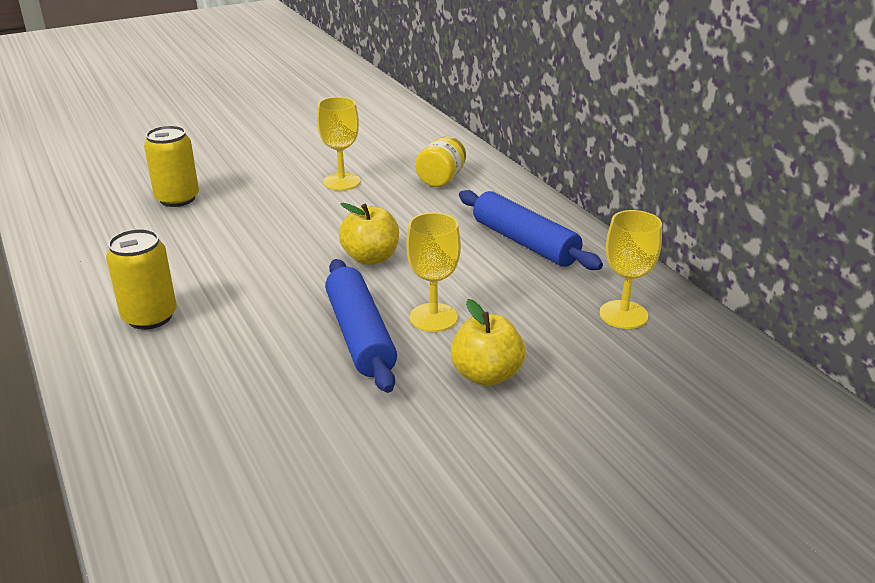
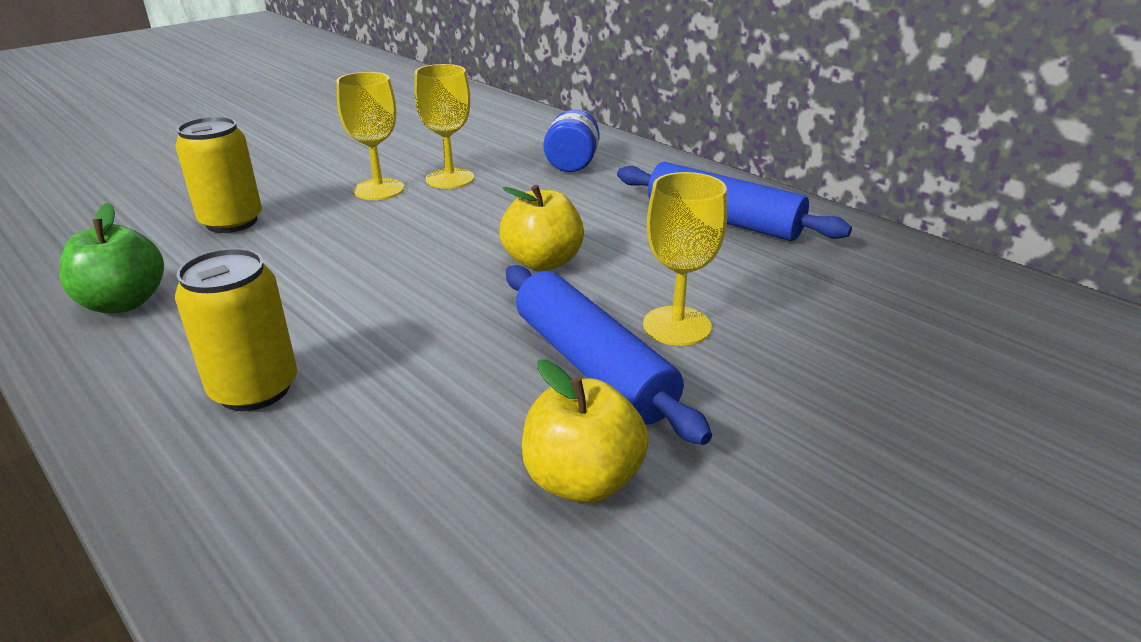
camera: 15 degrees left, 0 degrees up
yellow jar [415,136,466,187] -> blue jar [544,109,600,172]
yellow apple [451,299,525,386] -> yellow apple moved to [522,359,649,503]
yellow goblet [599,210,662,329] -> yellow goblet moved to [336,72,404,200]
none -> green apple [59,202,164,313]

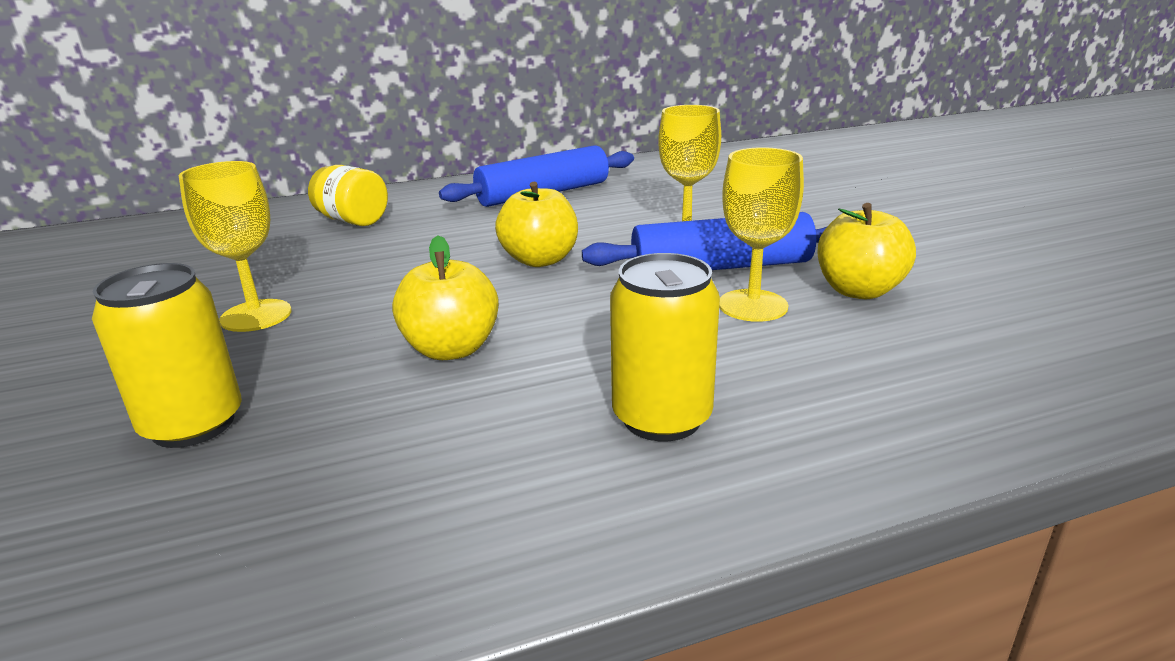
camera: 65 degrees left, 5 degrees down
green apple [59,202,164,313] -> none
yellow goblet [414,64,474,189] -> yellow goblet moved to [719,147,804,322]
blue jar [544,109,600,172] -> yellow jar [308,165,388,226]
none -> yellow apple [392,236,499,360]

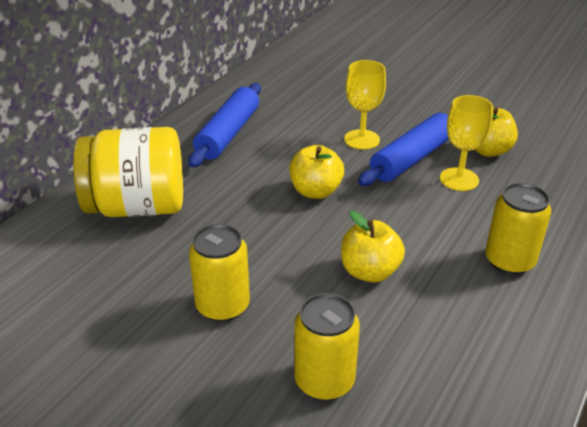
camera: 40 degrees left, 10 degrees up
yellow goblet [178,161,292,332] -> yellow can [189,224,250,322]
yellow jar [308,165,388,226] -> yellow jar [73,127,183,217], size x1.92

